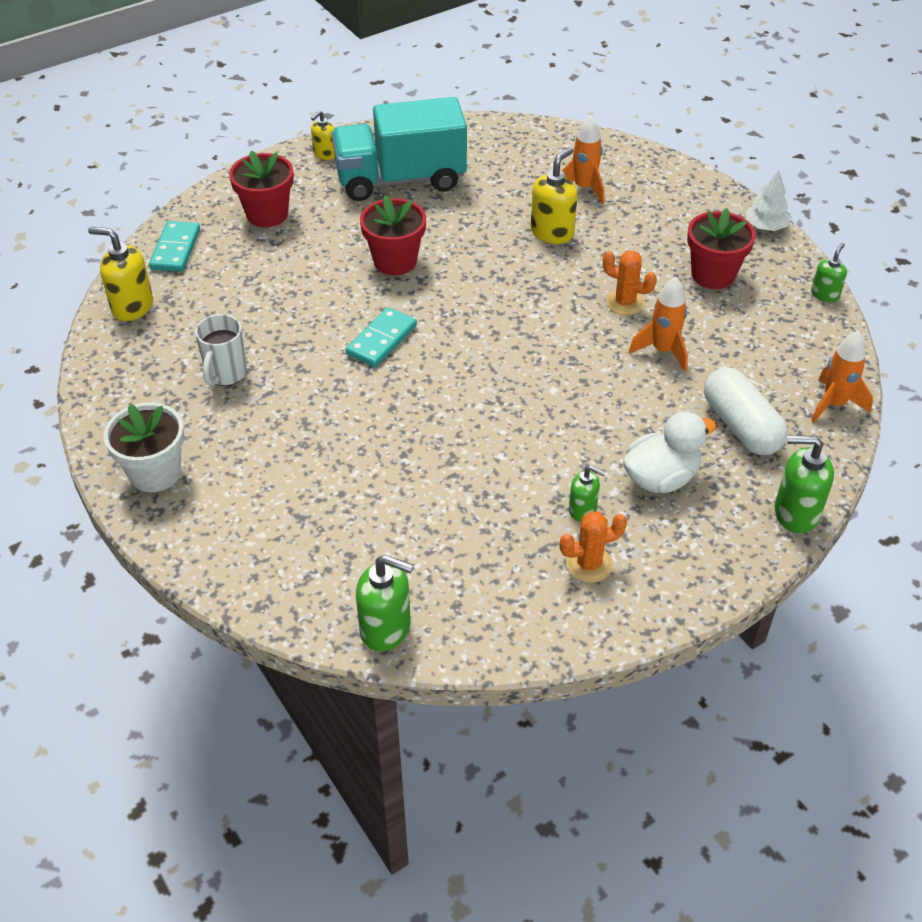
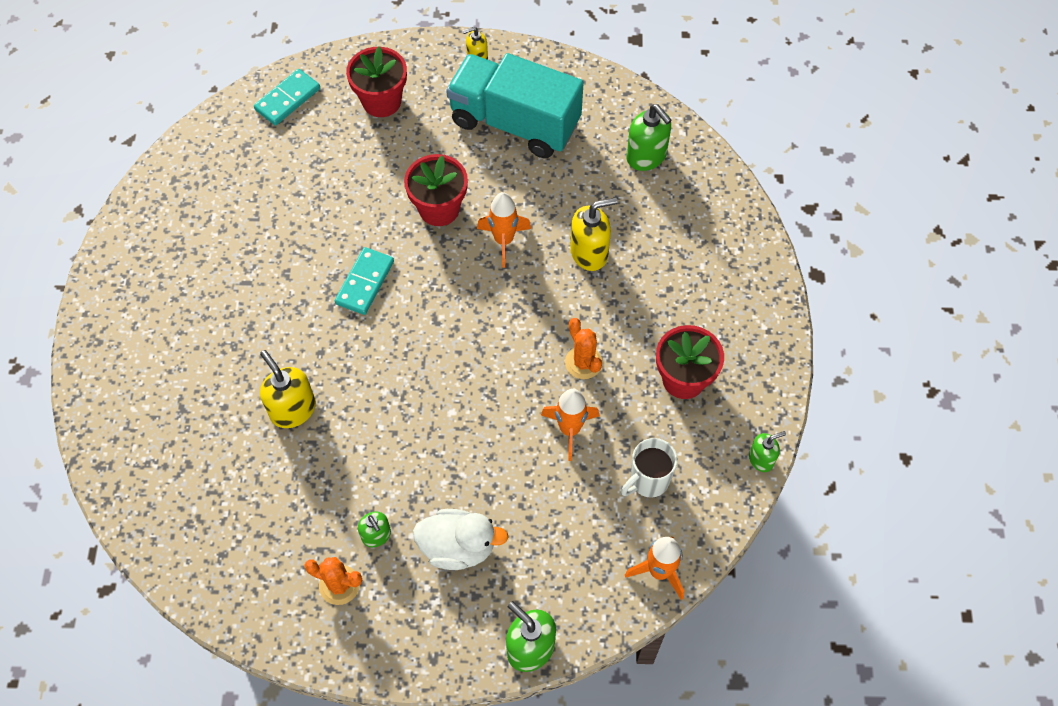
camera: 35 degrees right, 15 degrees up
yellow soap dispenser [88,227,153,321] -> yellow soap dispenser moved to [260,350,316,428]
white flower pot [103,402,184,492] -> none
white mug [195,314,247,386] -> white mug moved to [621,438,678,498]
turquoise domino [346,307,417,367] -> turquoise domino turned 45 degrees counterclockwise [335,247,394,315]
green soap dispenser [356,555,413,652] -> green soap dispenser moved to [626,104,672,171]
orange rocket [562,115,604,204] -> orange rocket moved to [477,192,531,268]
white capsule [704,367,788,455] -> none
white tree [746,170,791,231] -> none

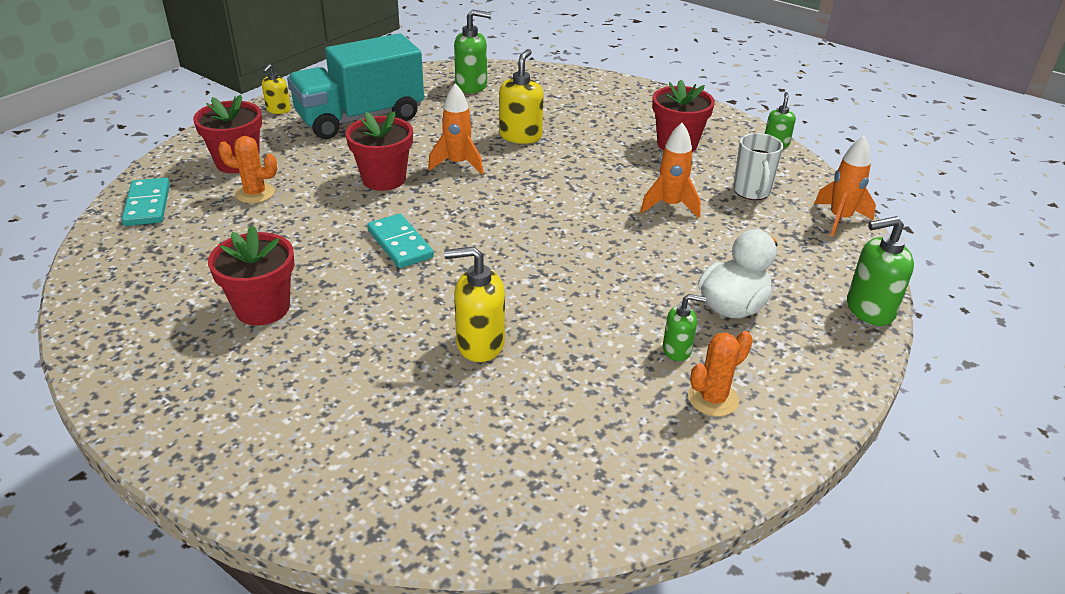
camera: 55 degrees left, 25 degrees down
orange cactus [565,318,603,379] -> orange cactus moved to [218,136,277,203]
none -> red flower pot [208,225,295,326]

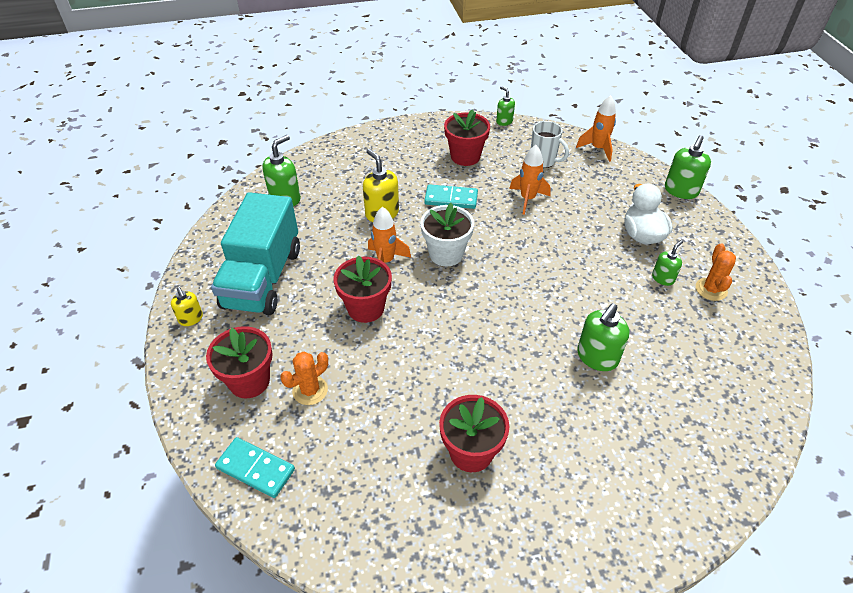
camera: 50 degrees left, 10 degrees up
turquoise domino [367,214,434,268] -> turquoise domino moved to [424,184,478,209]
yellow soap dispenser [444,247,505,362] -> green soap dispenser [577,303,630,371]
none -> white flower pot [420,203,474,266]

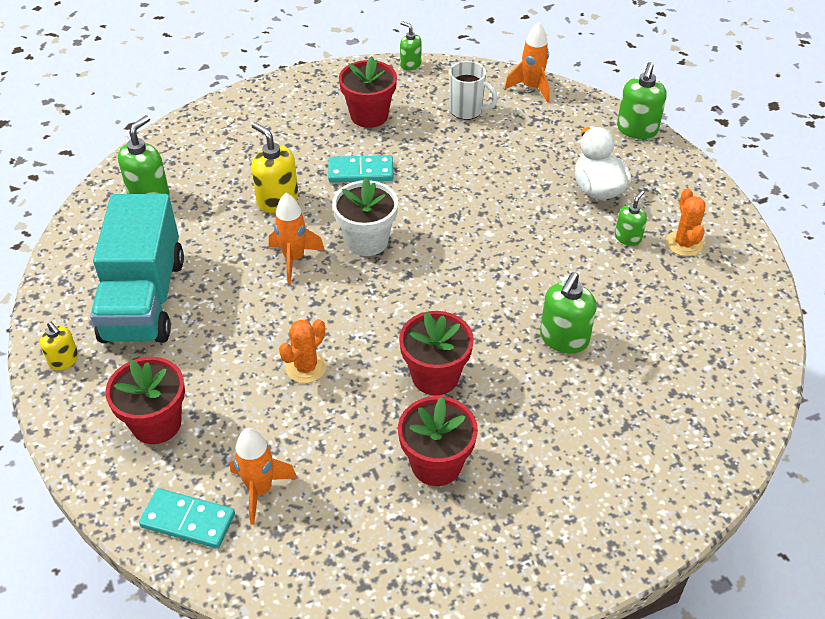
camera: 10 degrees left, 0 degrees up
orange cactus [280,352,328,405] -> orange cactus moved to [279,319,327,383]
red flower pot [333,255,392,323] -> red flower pot moved to [399,311,474,395]
orange rocket [509,145,551,215] -> orange rocket moved to [230,428,297,525]

